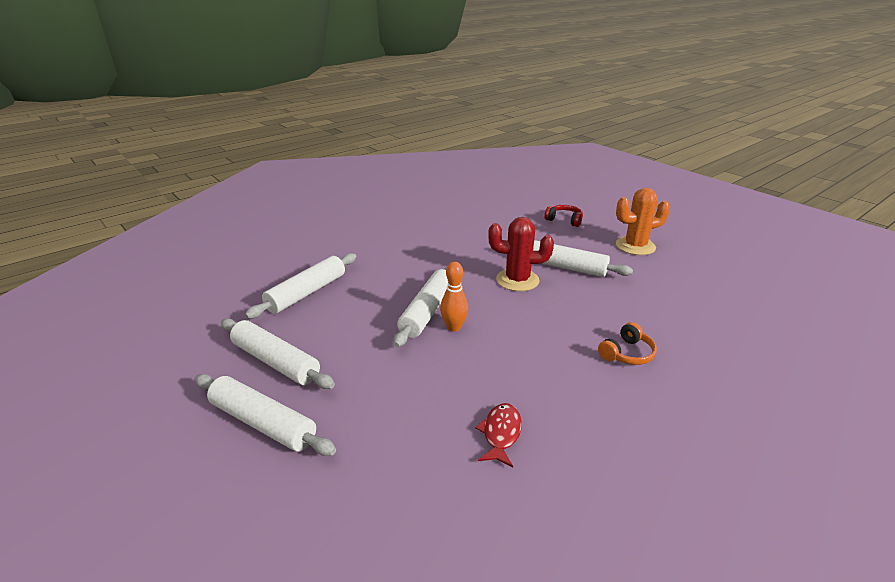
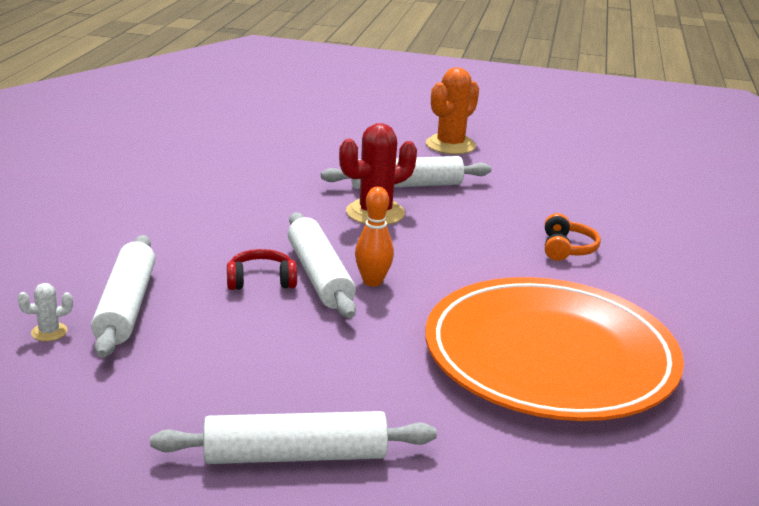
camera: 40 degrees left, 5 degrees down
white rolling pin [221,318,335,389] -> none
red fish [475,403,522,467] -> orange plate [425,277,684,421]
red headphones [544,205,583,227] -> red headphones moved to [227,249,297,290]
none -> white cactus [18,283,73,341]

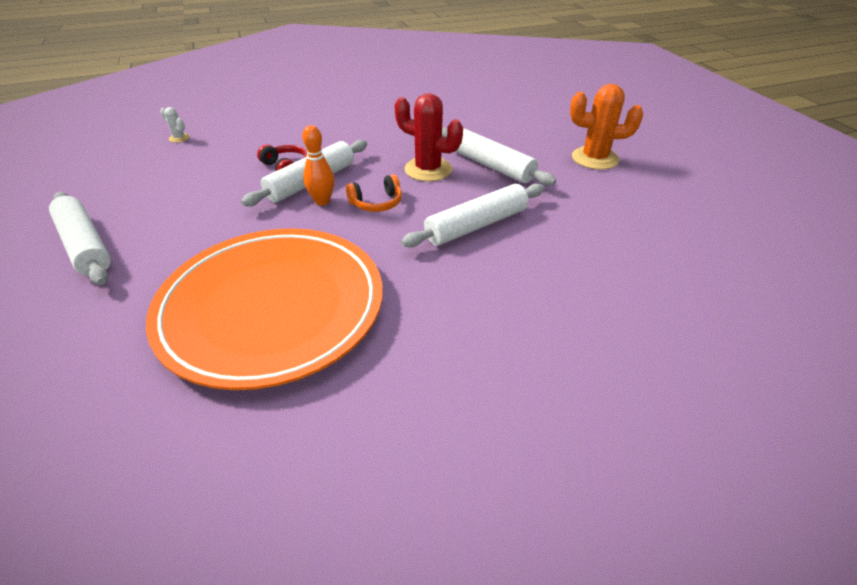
camera: 60 degrees right, 15 degrees up
white rolling pin [91,235,155,358] -> white rolling pin moved to [401,183,544,248]
orange headphones [545,213,601,261] -> orange headphones moved to [346,174,402,212]

